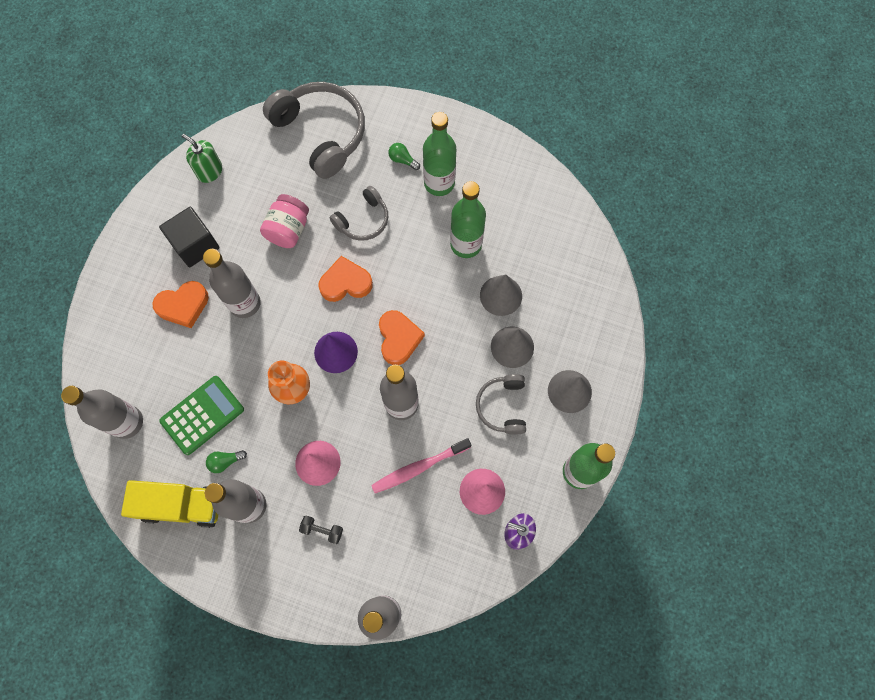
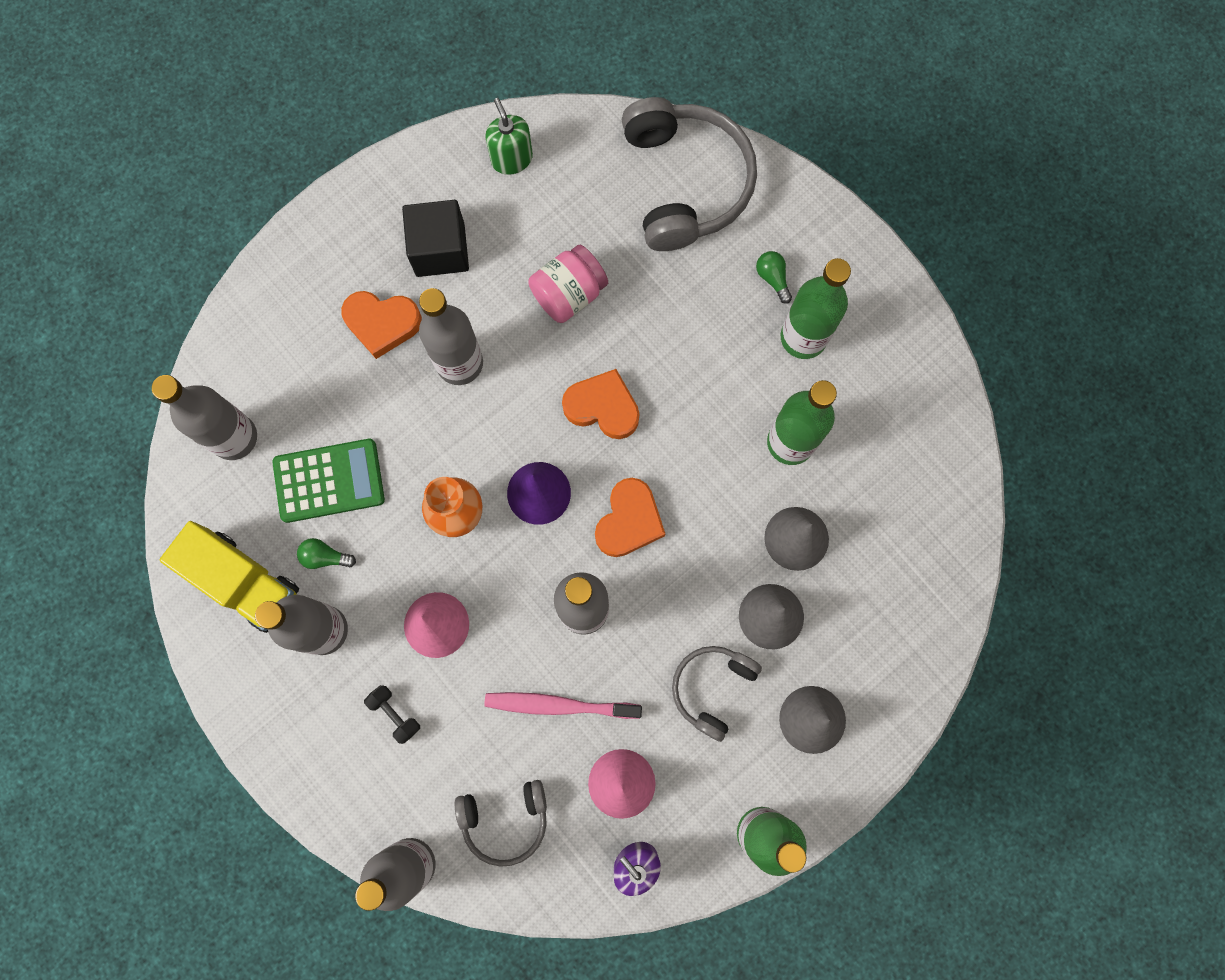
camera: 30 degrees right, 5 degrees up
grey headphones [330,186,388,241] -> grey headphones moved to [455,780,547,867]

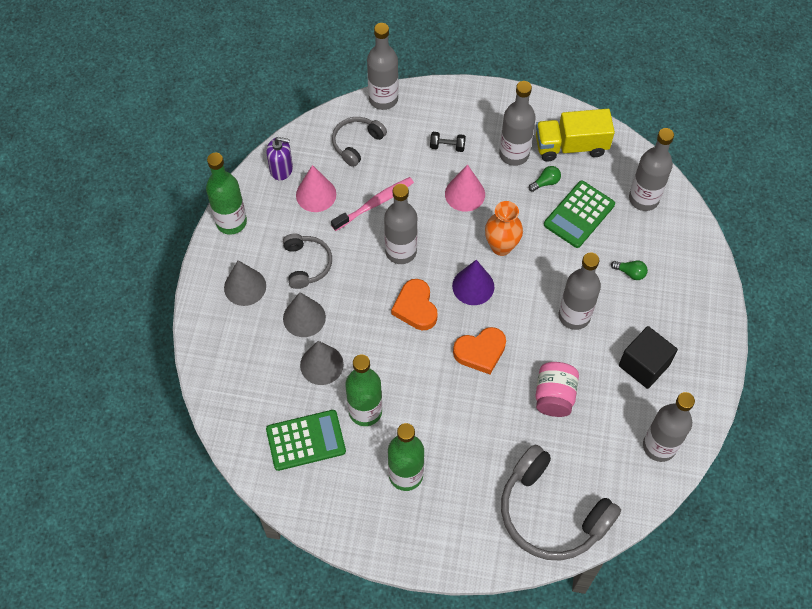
camera: 140 degrees right, 15 degrees down
orange heart [341,291,422,359] -> none
green soap dispenser [486,98,533,175] -> grey bottle [643,392,695,462]
green light bulb [756,251,792,304] -> green light bulb moved to [611,261,648,280]
none -> green calculator [266,410,346,471]

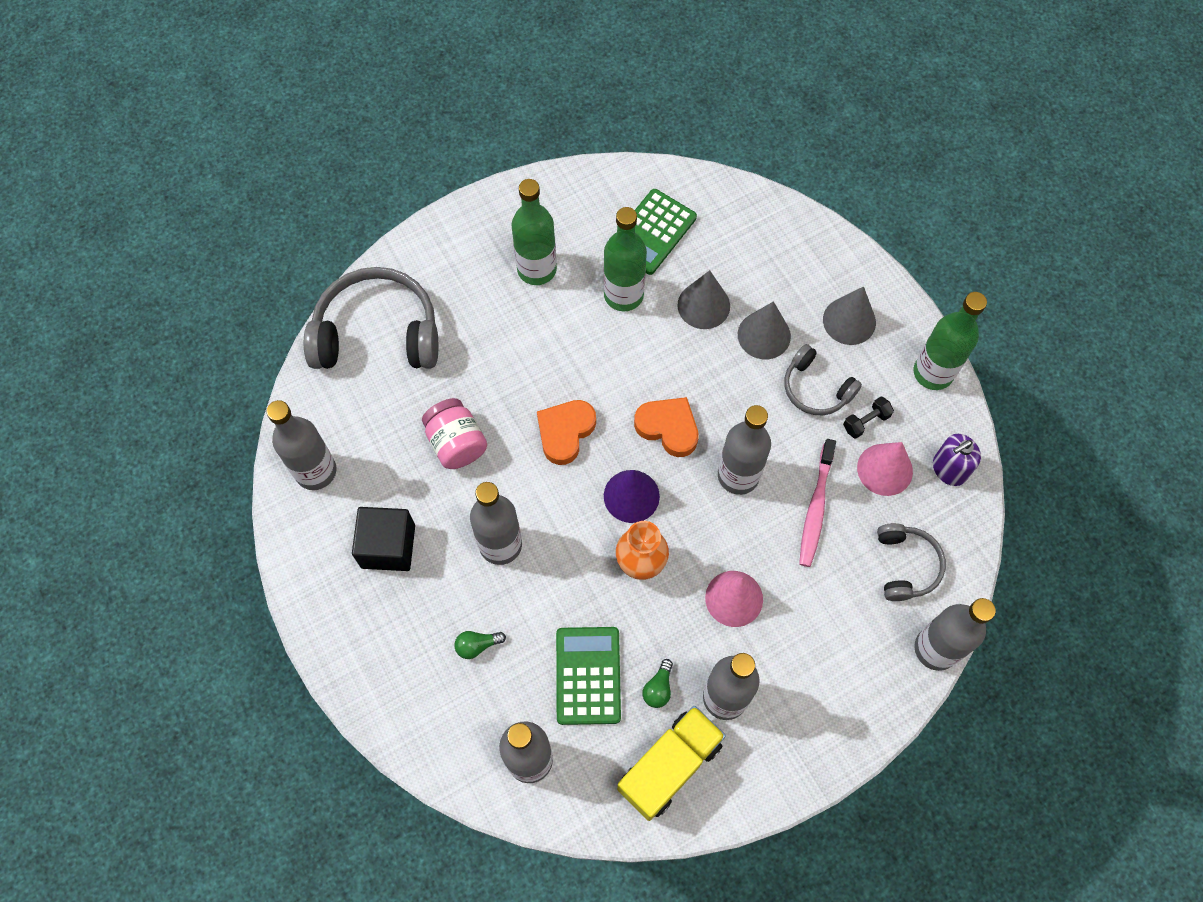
camera: 140 degrees right, 5 degrees up
black dumbbell [430,132,466,152] -> black dumbbell moved to [843,397,894,438]

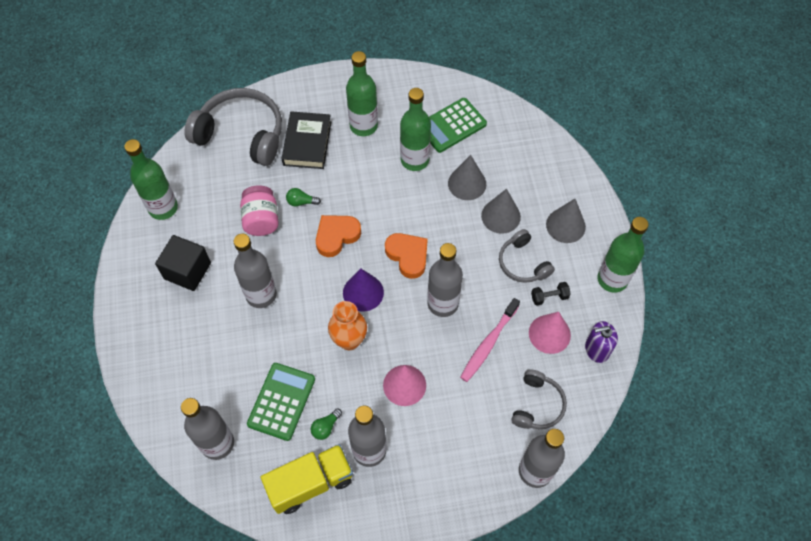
camera: 20 degrees right, 5 degrees down
grey bottle [267,400,336,490] -> green bottle [124,139,178,220]
green light bulb [454,631,506,659] -> green light bulb moved to [286,188,321,207]
none -> black book [281,111,331,169]

